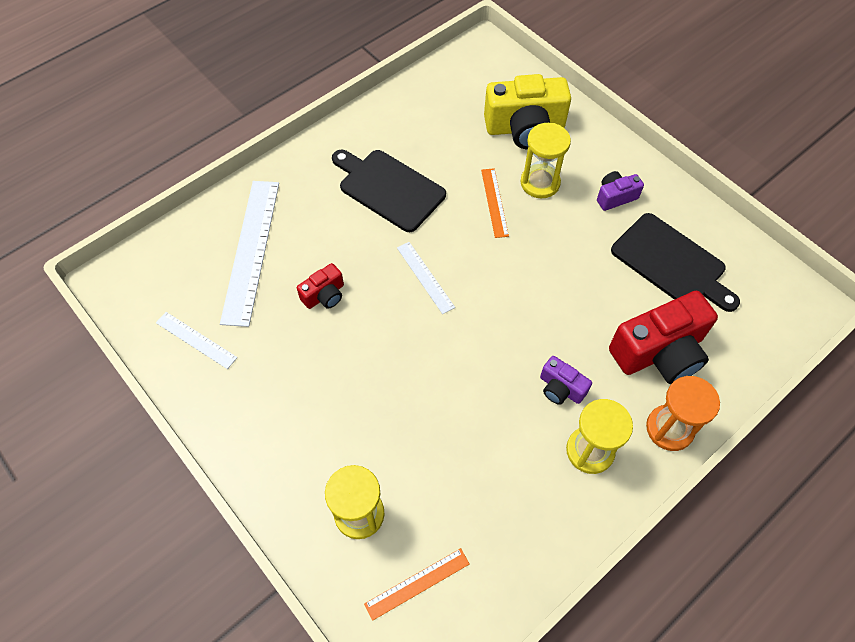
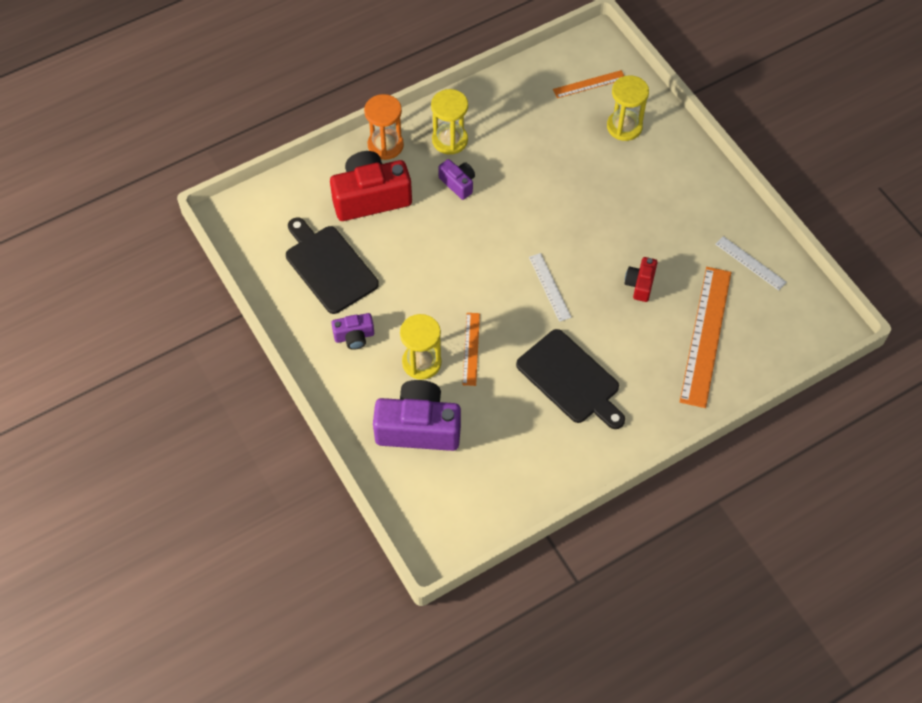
camera: 170 degrees left, 0 degrees up
white ruler [220,181,279,327] -> orange ruler [680,267,731,408]
red camera [297,263,344,309] -> red camera turned 45 degrees counterclockwise [624,257,658,302]
yellow camera [484,74,571,149] -> purple camera [373,380,461,451]

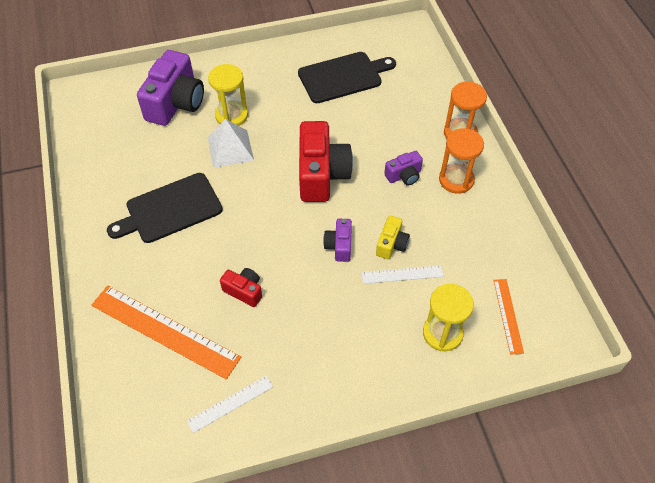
camera: 105 degrees right, 5 degrees down
red camera [330,151,412,221] -> red camera moved to [299,121,353,202]
purple camera [332,313,374,350] -> purple camera moved to [323,219,352,262]
yellow hourglass [431,89,468,155] -> orange hourglass [439,128,484,194]
orange ruler [463,313,480,386] -> white pyramid [208,119,254,168]
white ruler [529,253,572,322] -> white ruler moved to [362,265,443,284]
none -> yellow camera [376,216,410,259]

